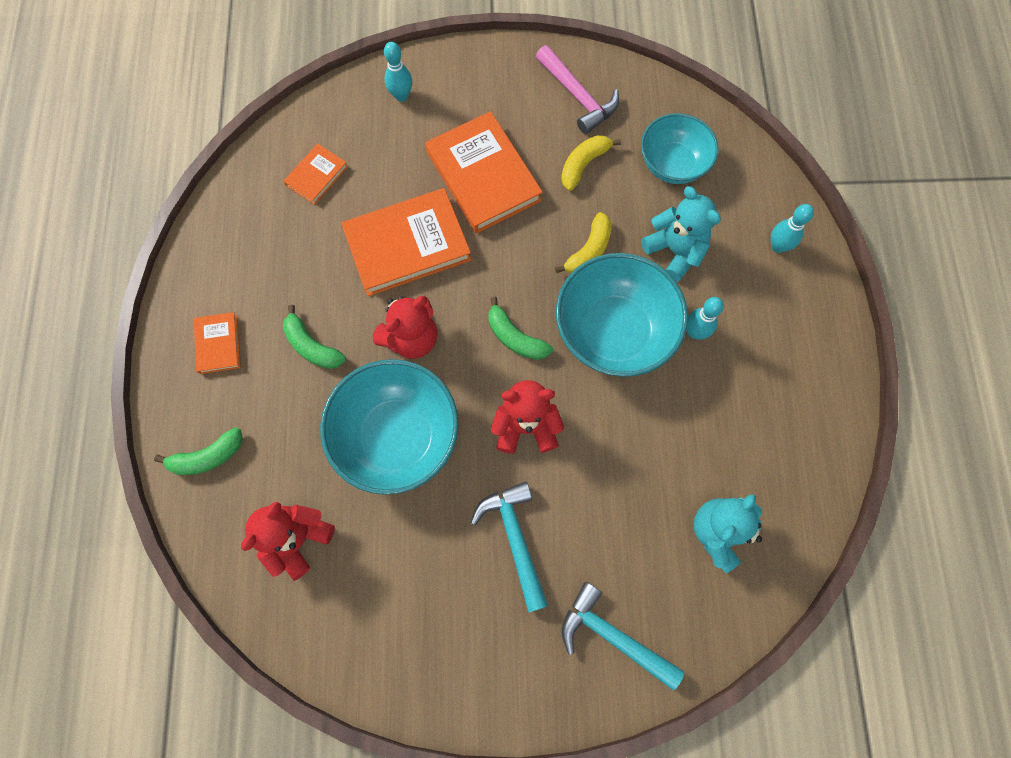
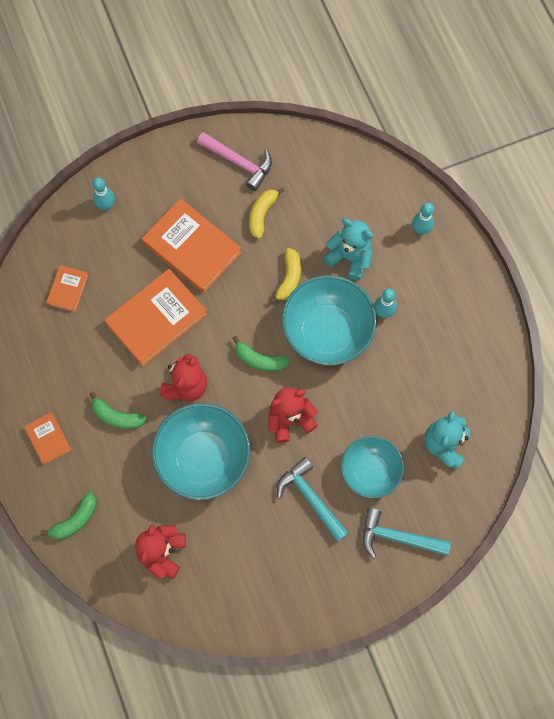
camera: 20 degrees left, 0 degrees up
turquoise bowl [641,113,719,184] -> turquoise bowl moved to [341,436,404,498]

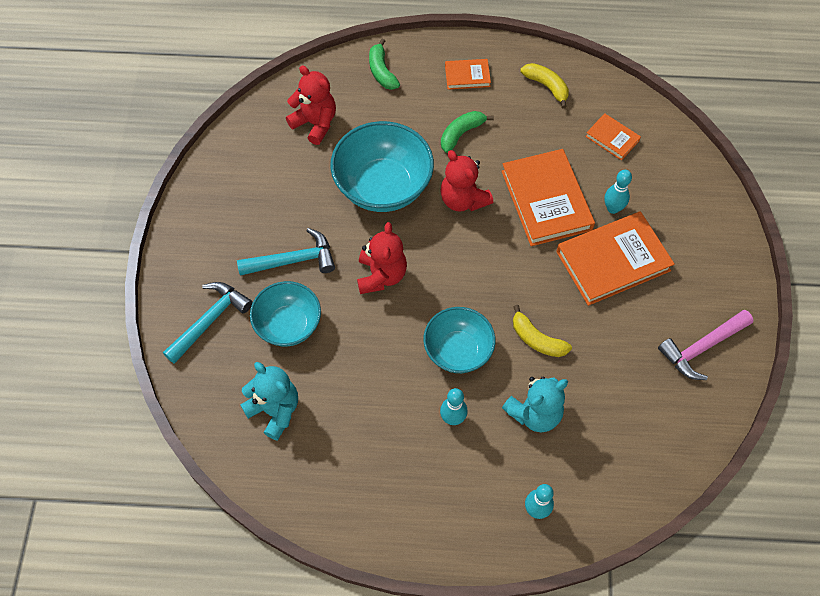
camera: 115 degrees right, 10 degrees down
turquoise bowling pin [92,177,115,211] -> turquoise bowling pin moved to [604,170,632,214]
green banana [233,336,290,371] -> none
yellow banana [249,188,284,239] -> yellow banana moved to [521,63,569,108]
turquoise bowl [282,275,377,365] -> turquoise bowl [423,307,496,373], size x0.65

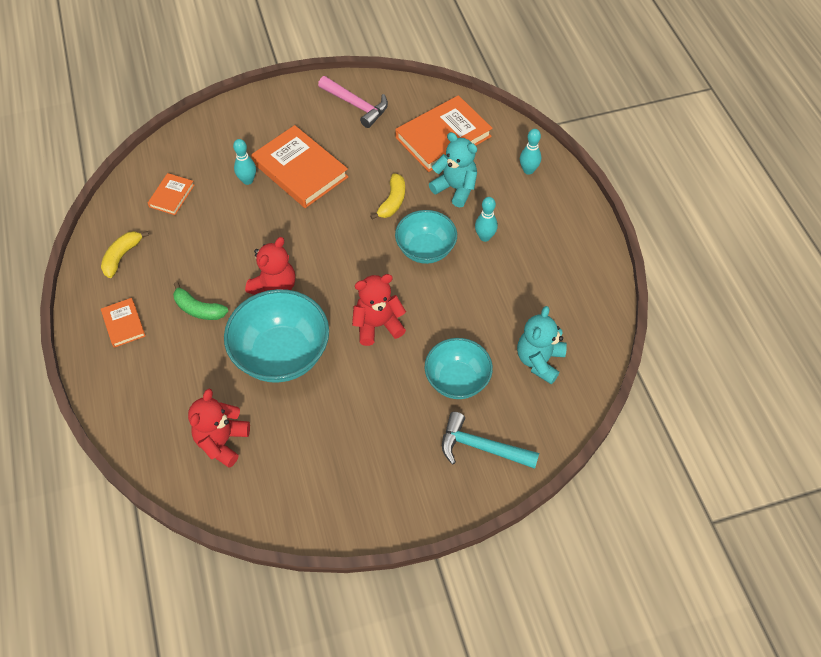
camera: 110 degrees left, 5 degrees down
turquoise hammer [237,228,335,276] -> none
green banana [369,39,400,90] -> none
orange book [501,149,595,246] -> orange book moved to [395,95,493,172]

